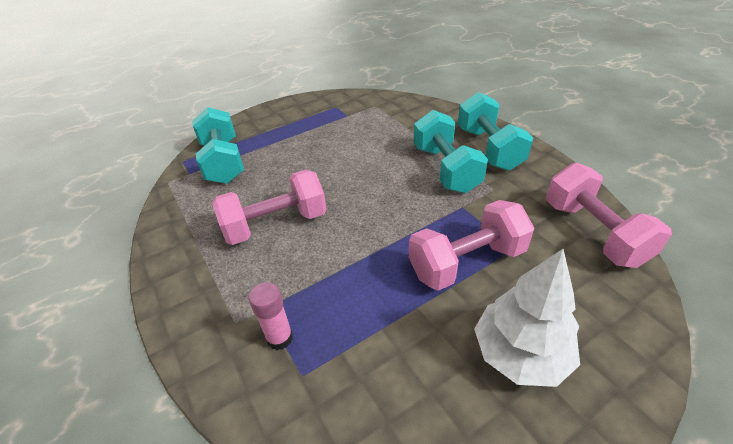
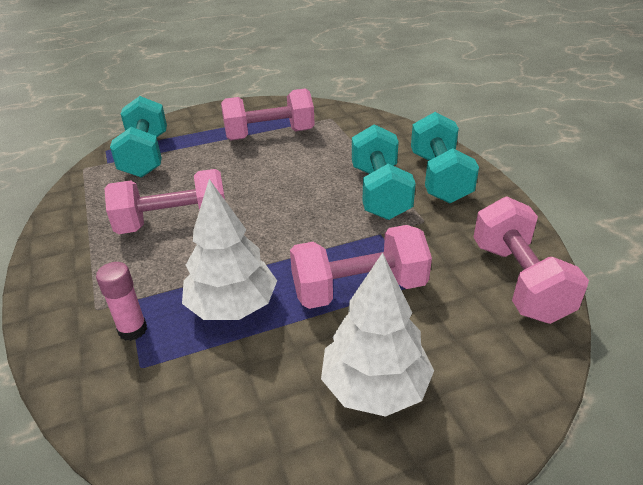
camera: 10 degrees right, 5 degrees down
none -> white tree [182,179,277,320]
none -> pink dumbbell [221,88,315,141]

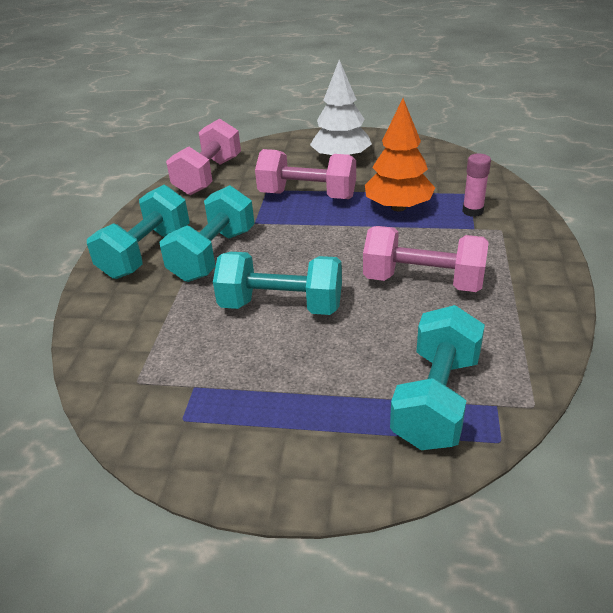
camera: 150 degrees left, 0 degrees up
white tree [182,179,277,320] -> orange tree [365,99,435,211]
pink dumbbell [221,88,315,141] -> none
none -> turquoise dumbbell [213,252,342,315]

